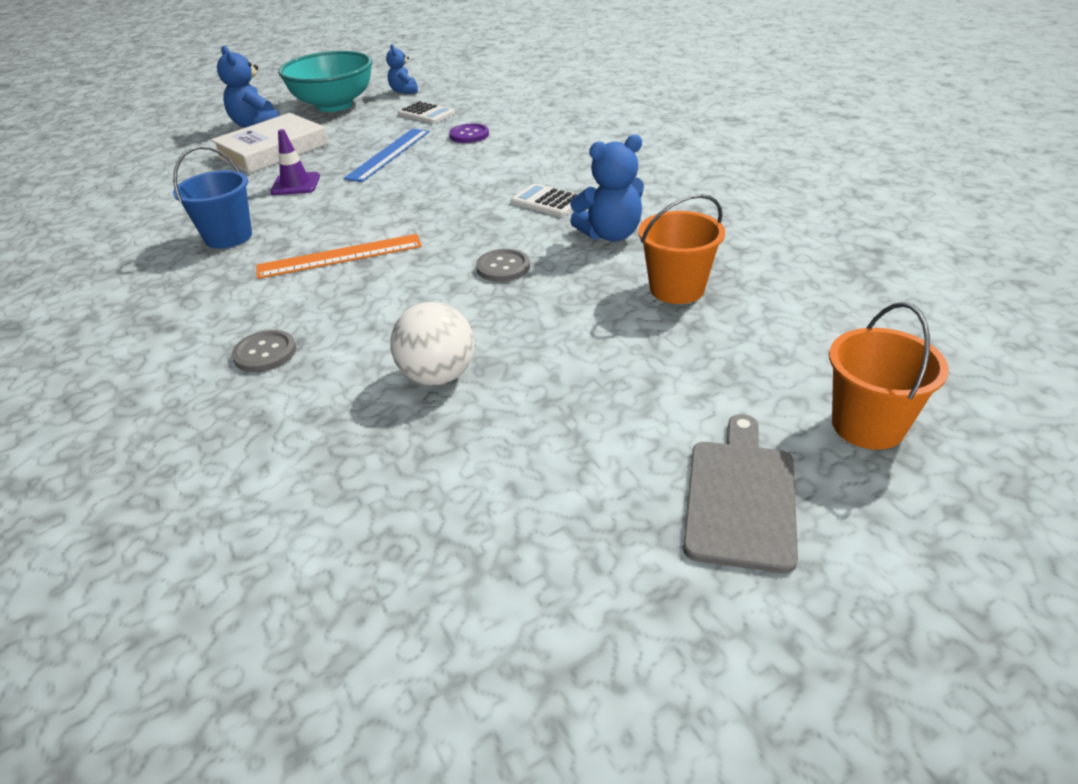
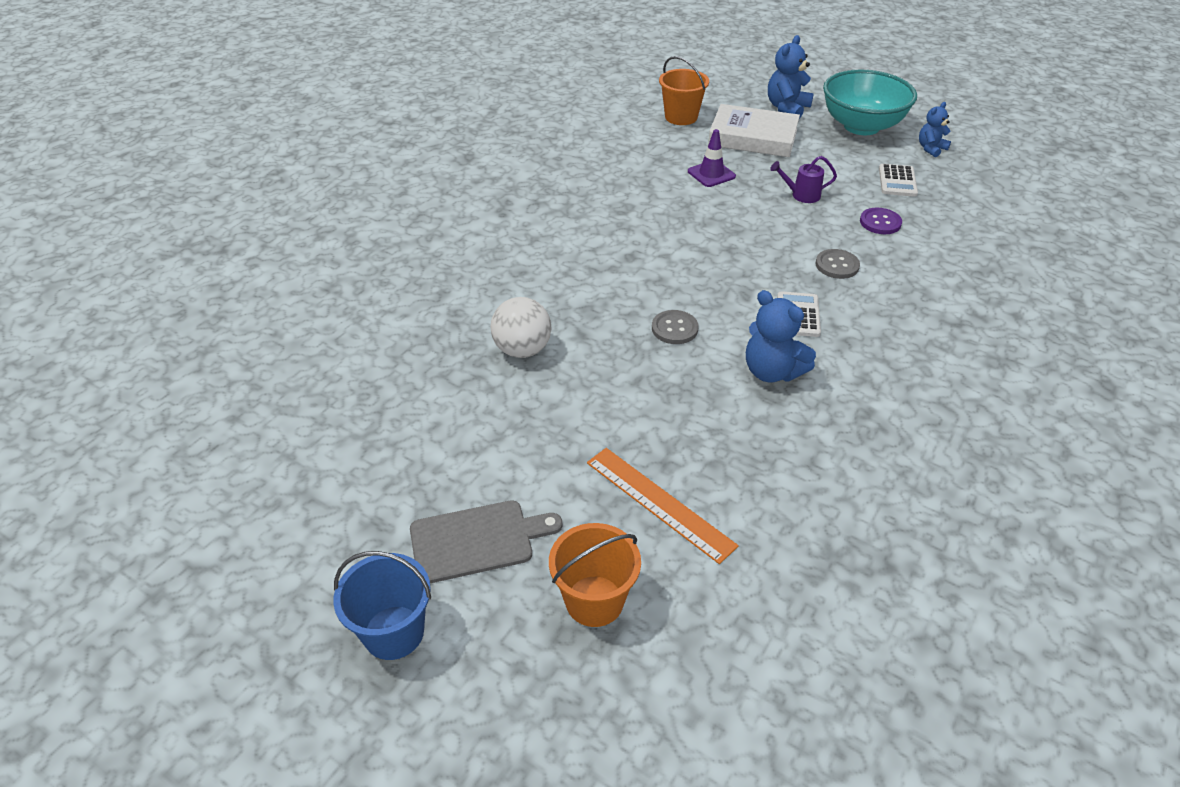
camera: 60 degrees right, 5 degrees up
blue bucket [173,146,252,249] -> blue bucket moved to [333,551,431,660]
grey button [232,330,296,372] -> grey button moved to [816,249,860,279]
orange ruler [256,234,422,279] -> orange ruler moved to [587,448,739,564]
blue ruler [343,129,430,182] -> purple watering can [770,156,837,203]
orange bucket [638,194,725,304] -> orange bucket moved to [659,56,709,125]

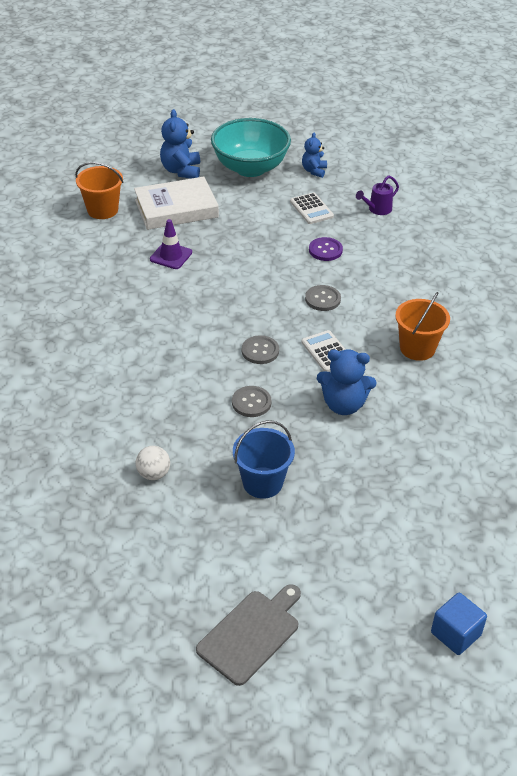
camera: 35 degrees left, 0 degrees up
blue bucket [333,551,431,660] -> blue bucket moved to [233,420,295,499]
white ball [490,297,552,358] -> white ball [136,446,170,480], size x0.65
orange bucket [549,523,641,627] -> orange bucket moved to [395,292,450,361]
orange ruler [587,448,739,564] -> none
purple watering can [770,156,837,203] -> purple watering can moved to [356,175,399,215]
none -> grey button [242,335,279,364]
none -> blue cube [431,593,487,655]

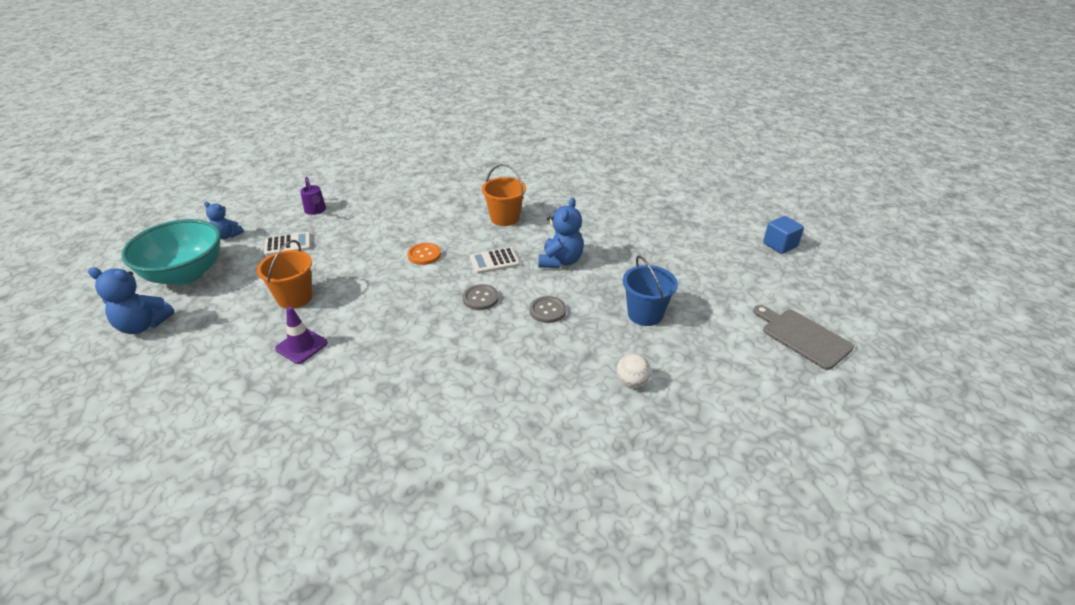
camera: 80 degrees left, 5 degrees down
orange bucket [75,162,123,219] -> orange bucket moved to [257,240,312,309]
white book [134,177,219,230] -> none
grey button [305,285,341,311] -> orange button [407,243,441,265]
purple button [309,237,343,261] -> none

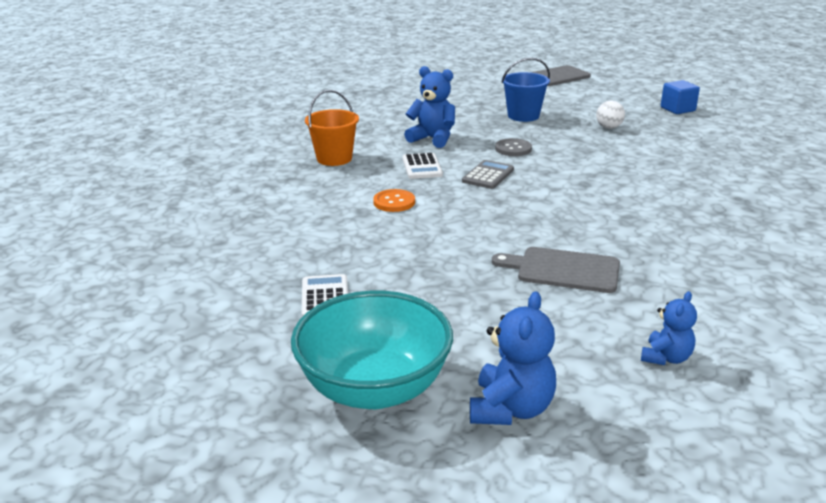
camera: 80 degrees left, 10 degrees down
blue teddy bear [204,202,244,239] -> blue teddy bear moved to [641,291,697,365]
orange bucket [257,240,312,309] -> none
purple traffic cone [275,307,328,364] -> grey cutting board [492,247,620,293]
purple watering can [300,177,326,215] -> none
grey button [462,284,499,310] -> grey calculator [462,160,514,189]
blue cube [763,216,804,254] -> blue cube moved to [661,80,700,114]

